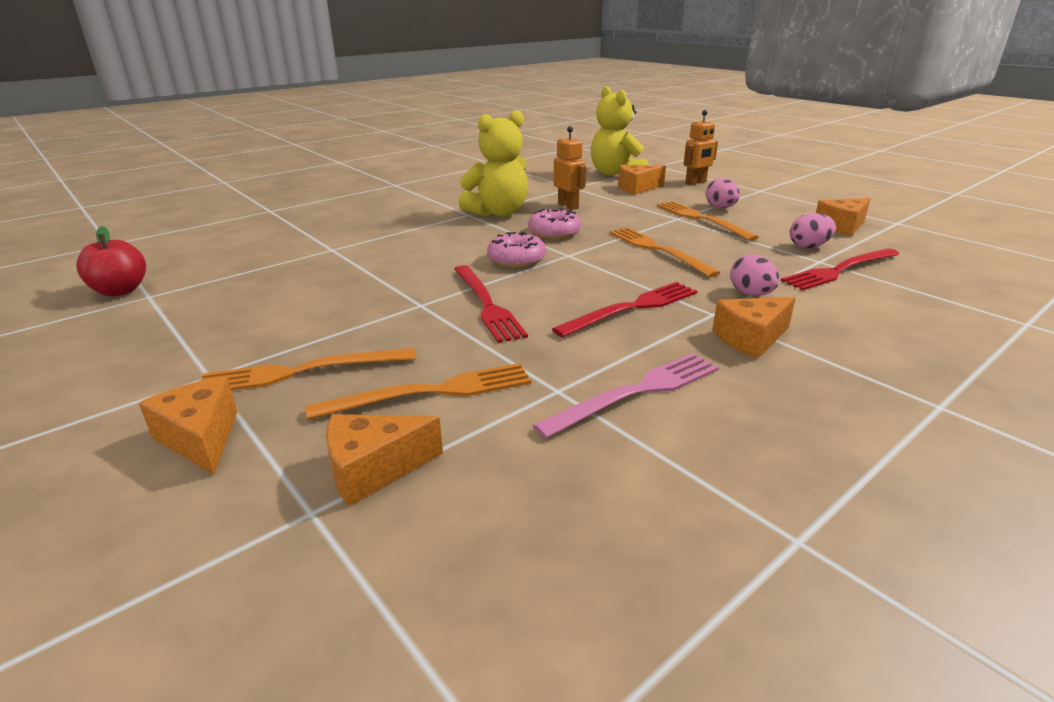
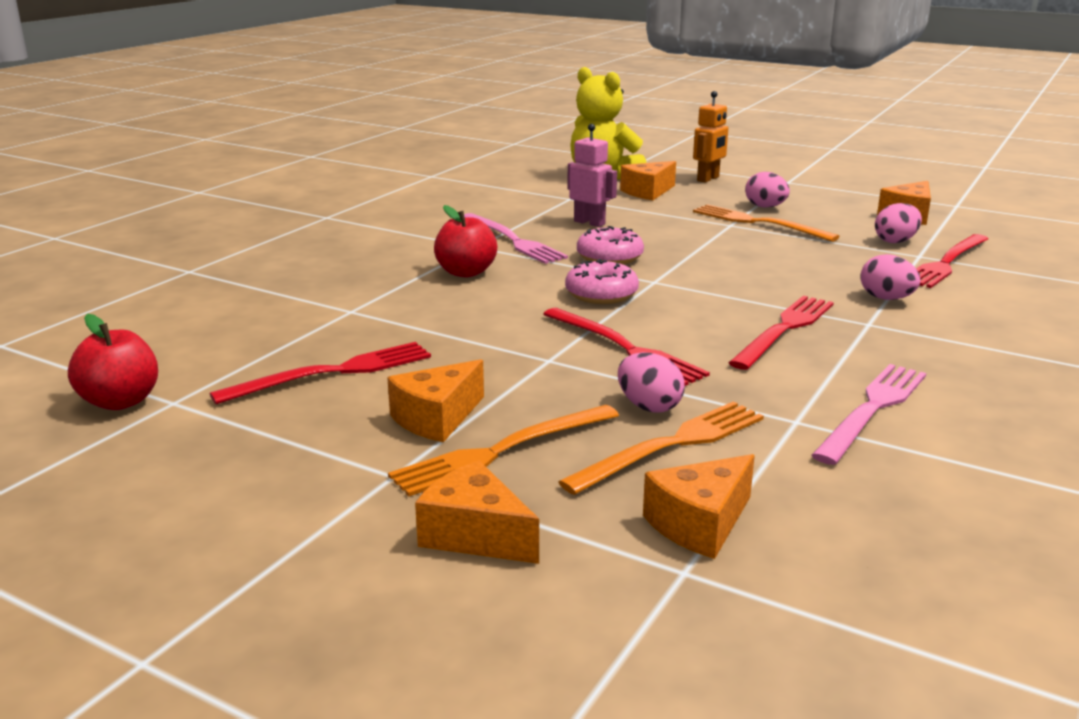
camera: 20 degrees left, 5 degrees down
yellow teddy bear [458,110,528,217] -> pink fork [464,213,568,264]
orange robot [554,126,586,210] -> pink robot [567,124,617,227]
orange fork [610,227,721,277] -> none
orange cheese [712,297,796,359] -> orange cheese moved to [387,359,484,442]
none -> red fork [210,342,431,404]
none -> red apple [434,205,497,277]
none -> pink egg [618,352,685,413]

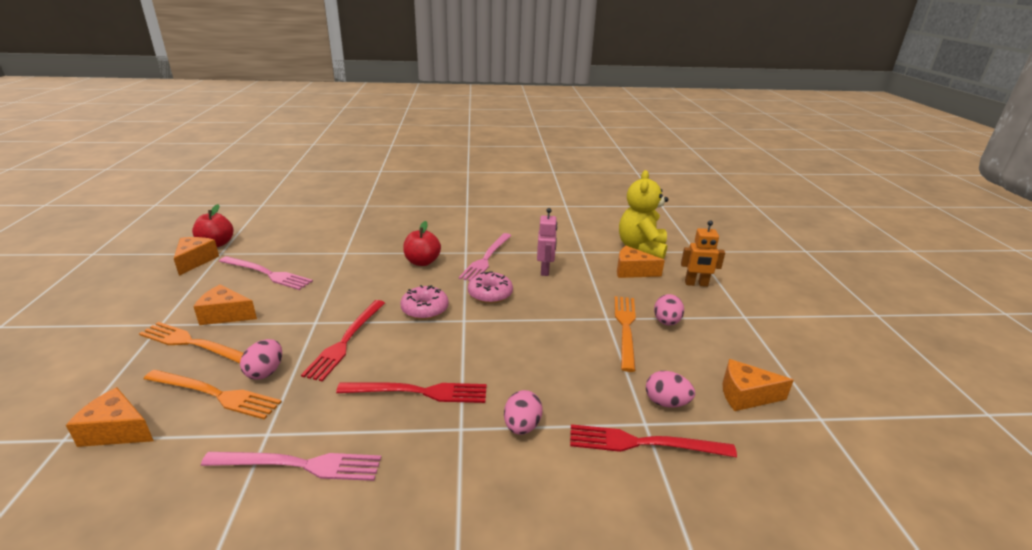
camera: 55 degrees right, 5 degrees up
red fork [210,342,431,404] -> pink fork [219,256,313,290]
orange cheese [415,460,539,564] -> orange cheese moved to [174,237,219,276]

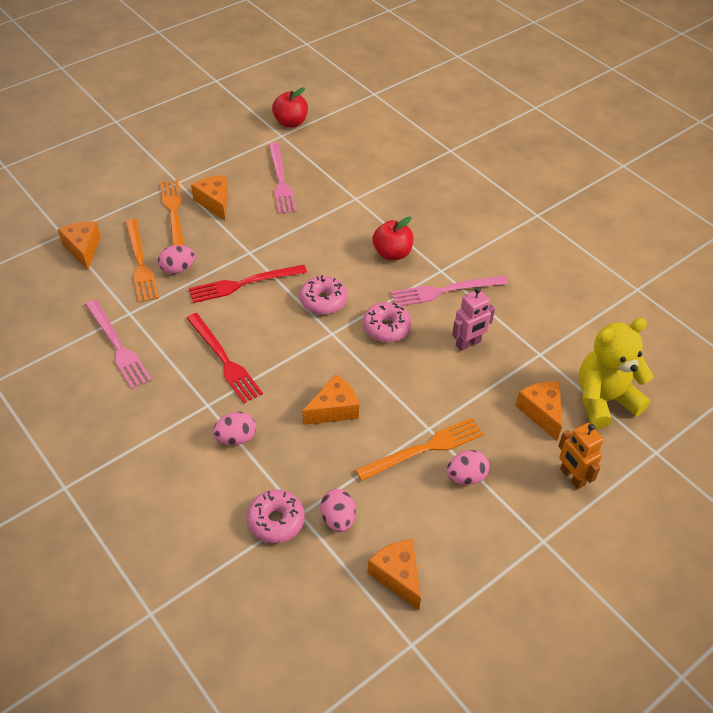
camera: 55 degrees right, 20 degrees up
orange cheese [174,237,219,276] -> orange cheese moved to [302,374,359,425]
red fork [570,424,737,457] -> pink donut [247,490,305,543]

